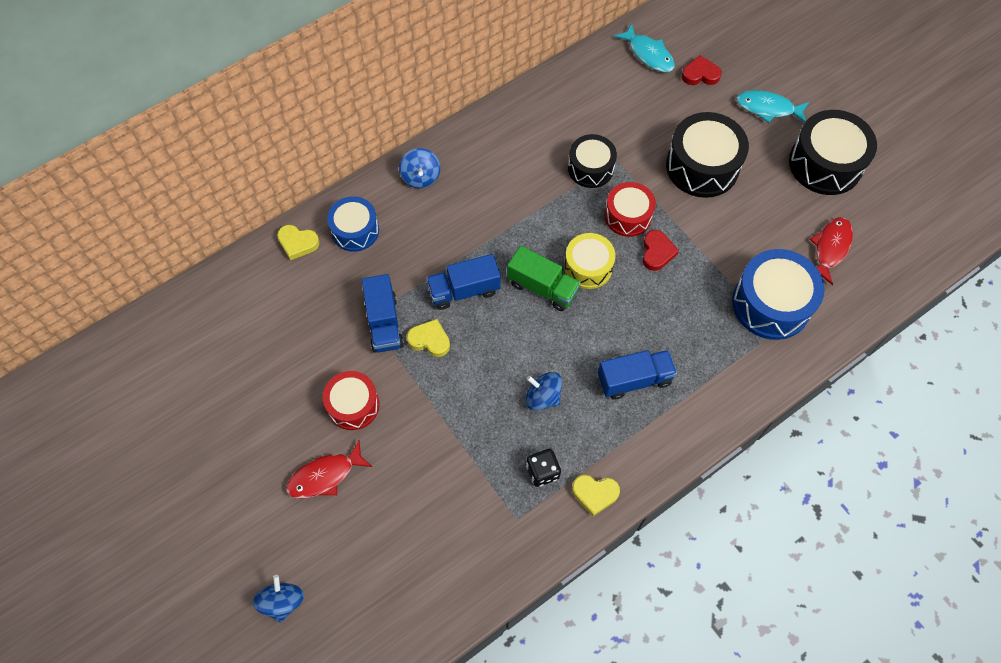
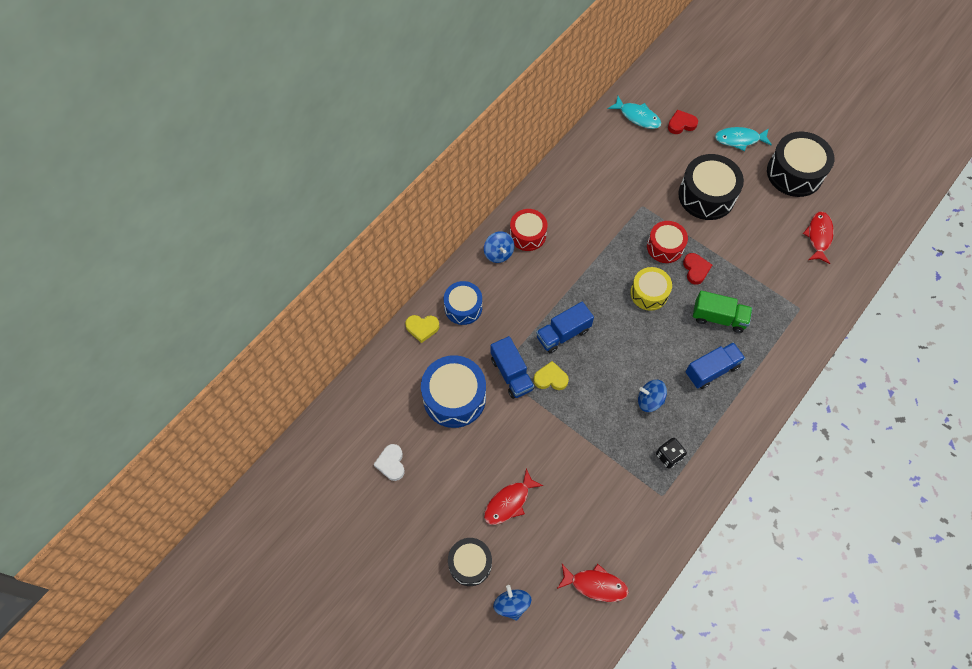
camera: 15 degrees left, 0 degrees up
red drum [323,371,379,430] -> red drum moved to [510,209,547,251]
green truck [507,246,581,311] -> green truck moved to [693,291,752,333]
black drum [568,134,617,188] -> black drum moved to [448,538,492,586]
yellow heart [572,475,620,516] -> none
blue drum [732,249,825,340] -> blue drum moved to [421,355,486,428]
none -> white heart [374,444,405,481]
none -> red fish [557,564,629,602]

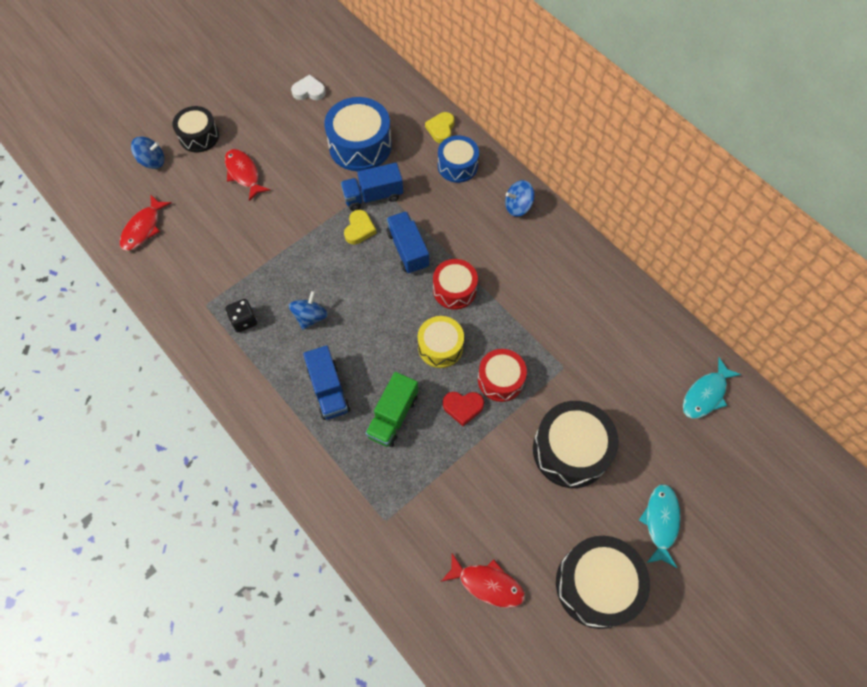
camera: 100 degrees right, 0 degrees up
red drum [510,209,547,251] -> red drum moved to [433,259,478,310]
red heart [668,110,698,134] -> none

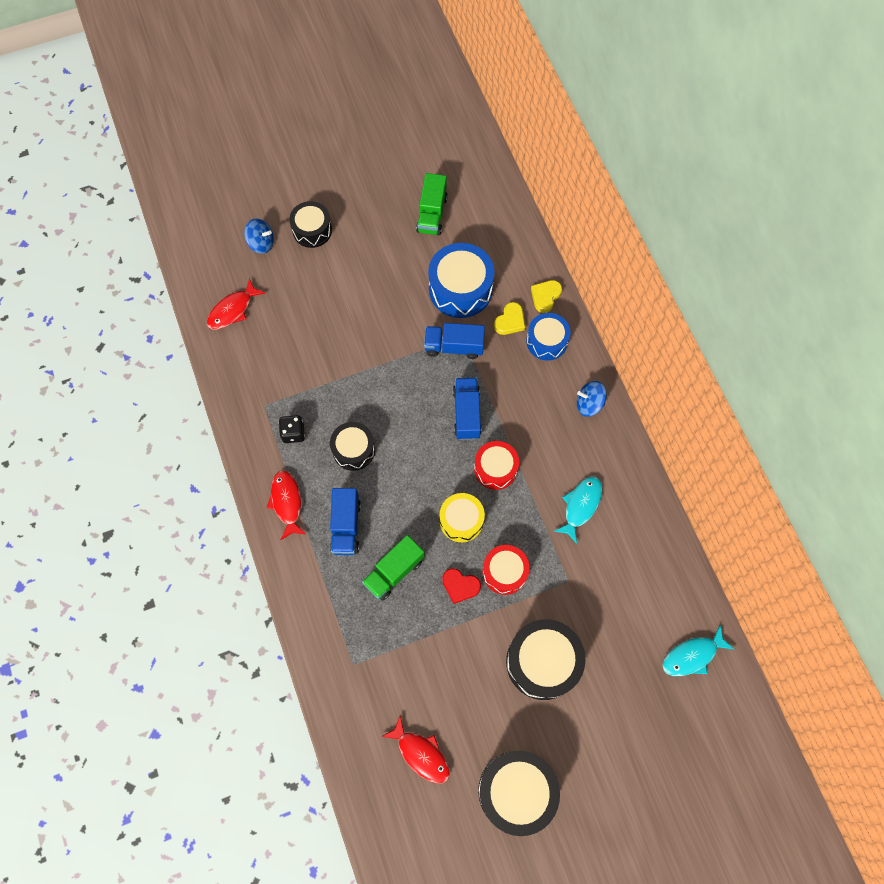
camera: 20 degrees right, 5 degrees up
red fish [225,149,270,201] -> red fish moved to [267,470,307,540]
blue spinning top [289,291,328,330] -> black drum [330,422,375,471]
white heart [291,75,326,100] -> green truck [416,173,448,235]
yellow heart [344,210,377,244] -> yellow heart moved to [494,302,525,335]
turquoise fish [639,484,681,568] -> turquoise fish moved to [554,476,602,543]

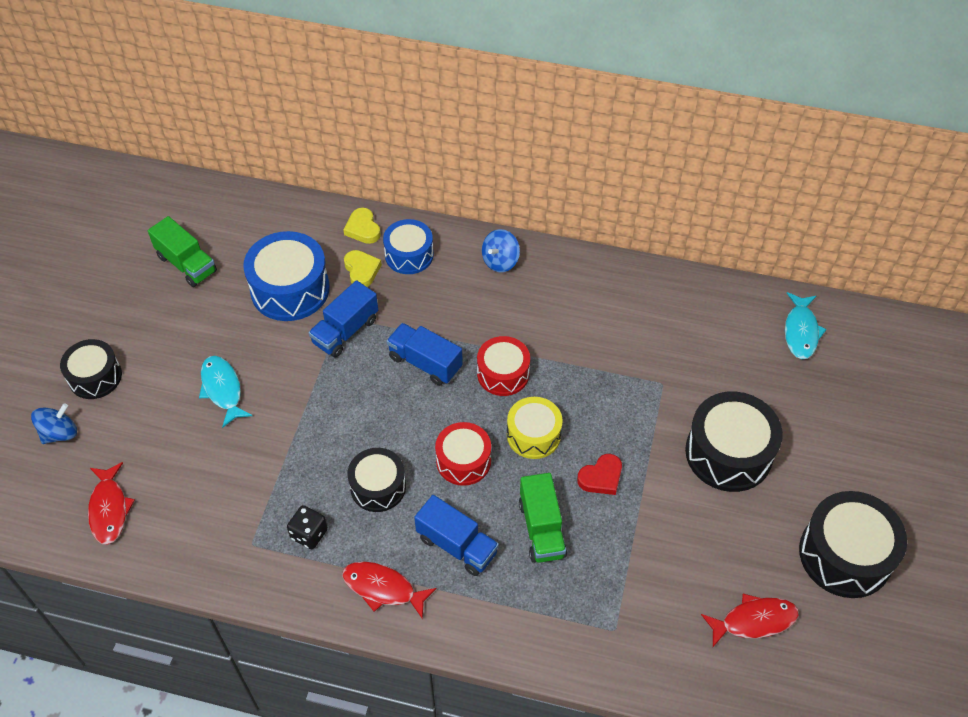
camera: 55 degrees left, 15 degrees down
red drum [483,545,530,595] -> red drum moved to [435,422,491,486]
turquoise fish [554,476,602,543] -> turquoise fish moved to [199,356,252,428]

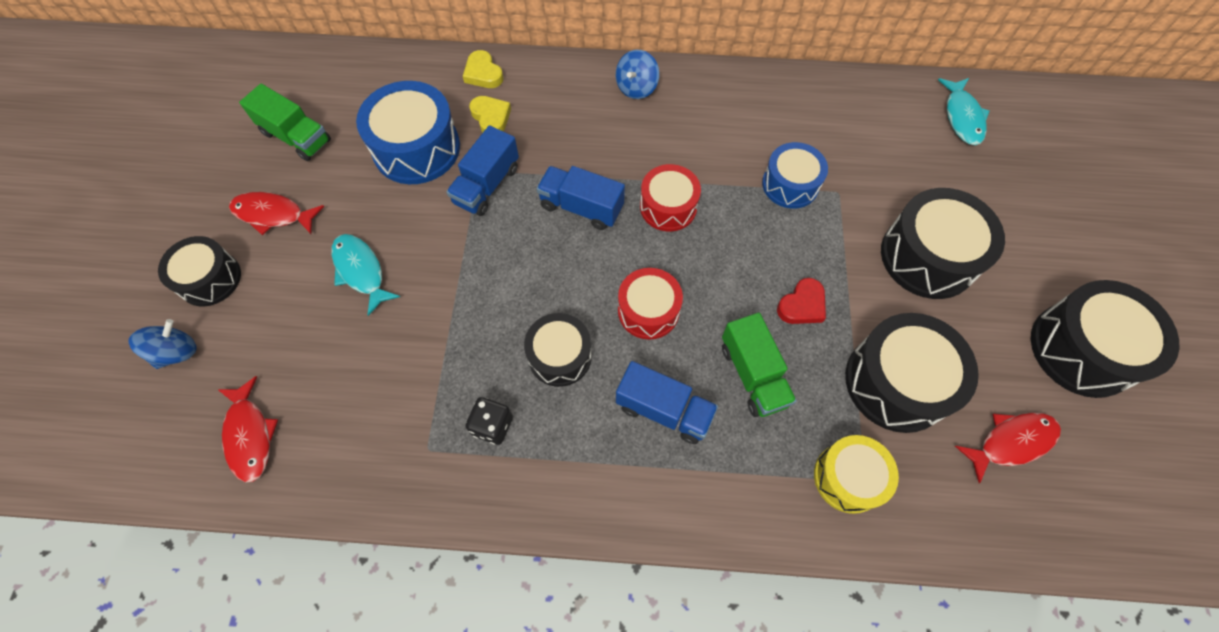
camera: 10 degrees left, 10 degrees up
red fish [342,562,436,620] -> red fish moved to [229,192,324,235]
blue drum [383,219,434,274] -> blue drum moved to [762,142,828,209]
yellow drum [507,397,563,459] -> yellow drum moved to [814,435,899,514]
none -> black drum [845,313,979,433]

